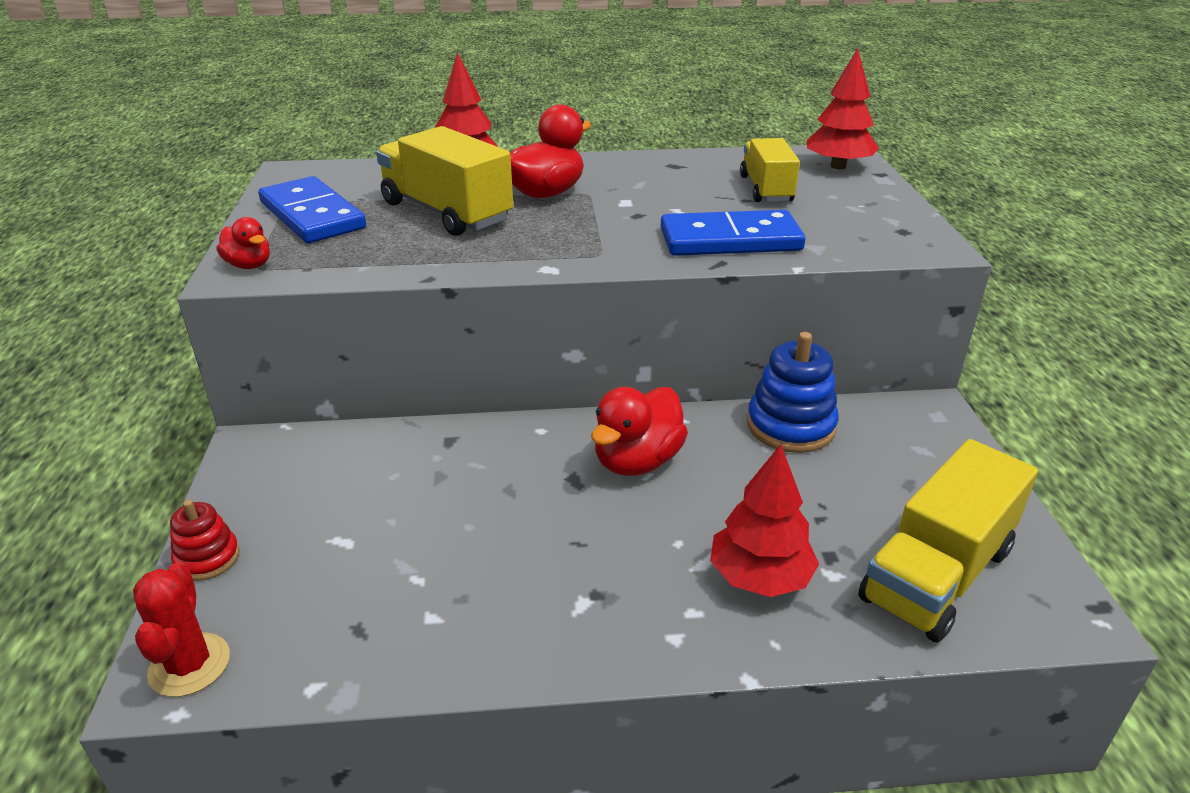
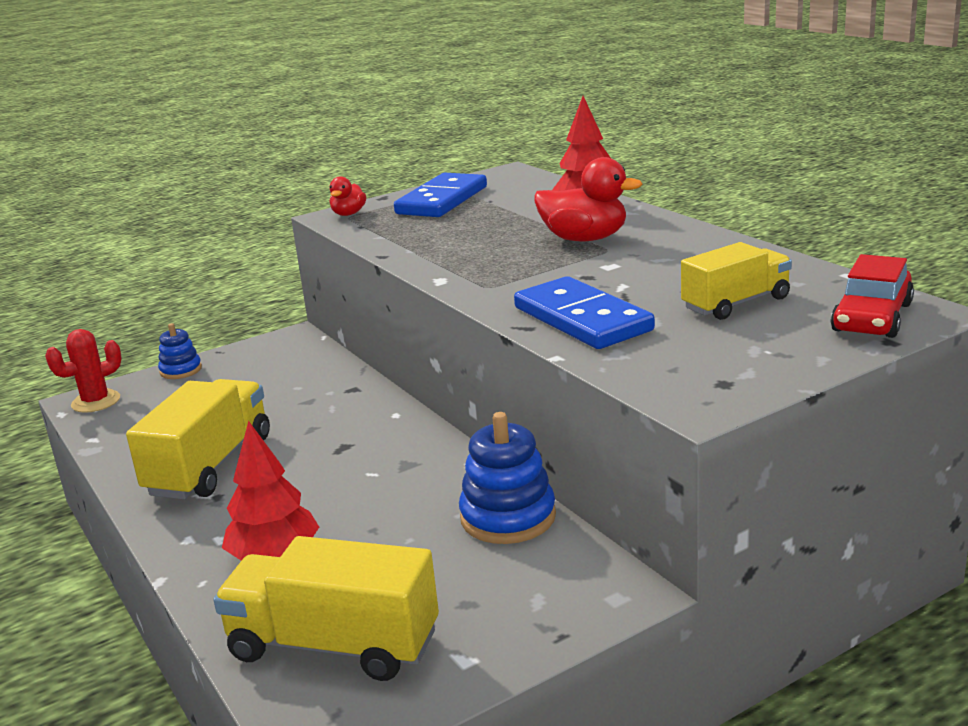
camera: 65 degrees right, 10 degrees down
red stacking toy [170,500,240,581] -> blue stacking toy [158,323,202,379]
yellow truck [376,126,513,236] -> yellow truck moved to [126,379,270,499]
red duck [591,387,688,476] -> none
red tree [807,48,879,169] -> red car [831,254,914,338]

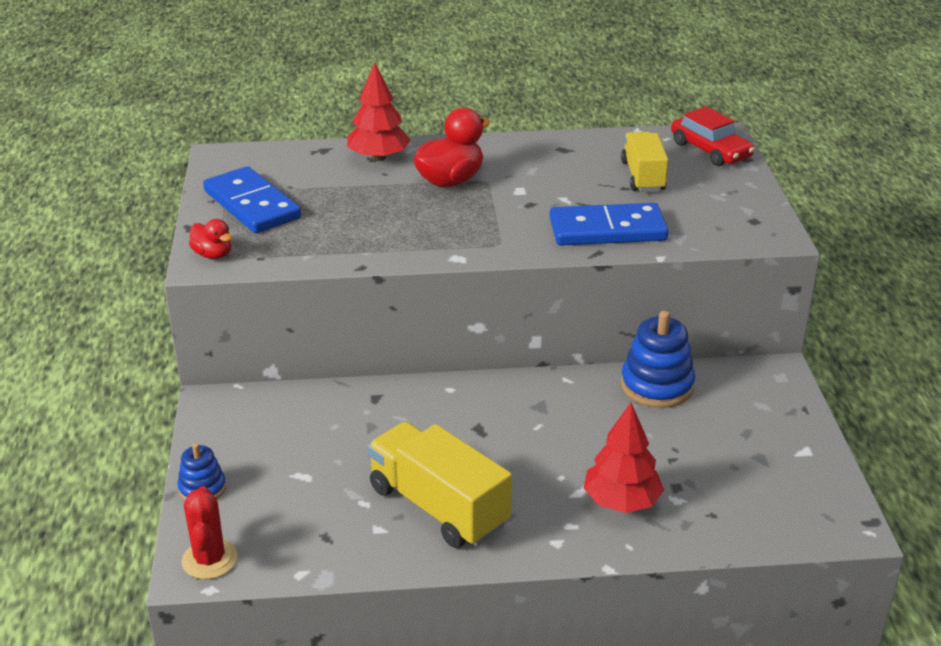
camera: 65 degrees left, 10 degrees up
yellow truck [213,536,439,681] -> none

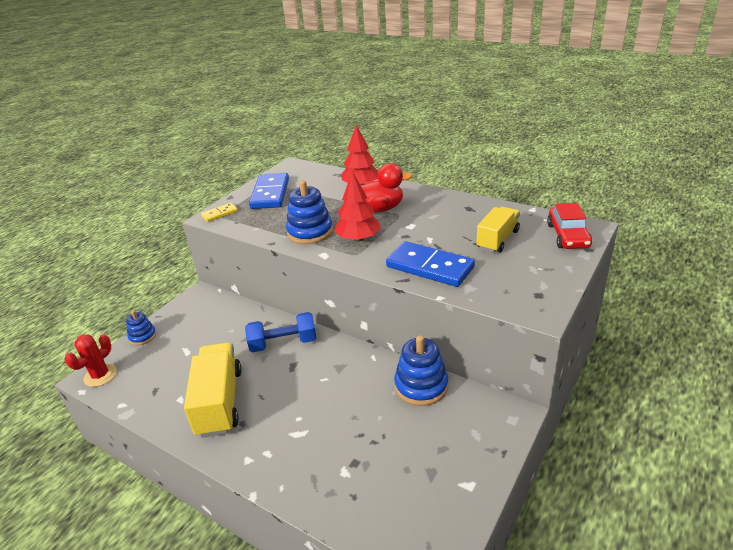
camera: 40 degrees right, 0 degrees up
red duck [189,219,232,259] -> yellow domino [201,203,238,222]
red tree [584,403,664,513] -> red tree moved to [334,171,381,242]
none -> blue dumbbell [245,312,316,352]
none -> blue stacking toy [286,180,333,244]

